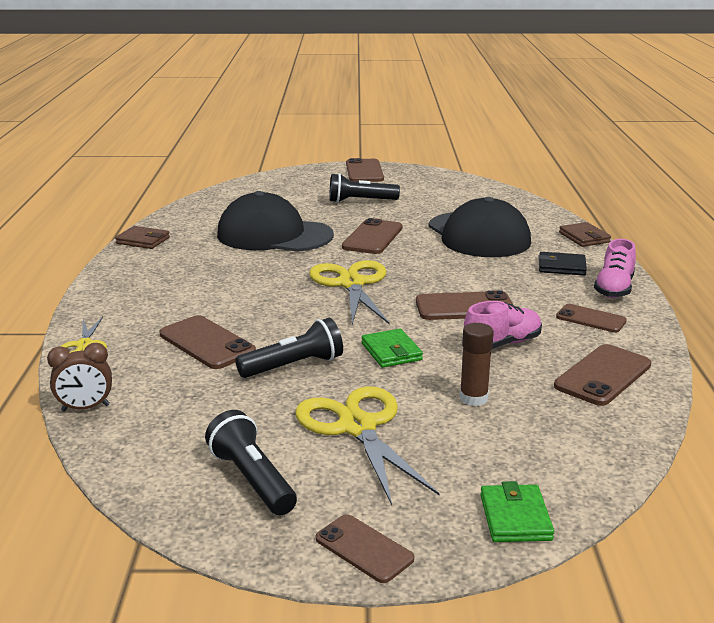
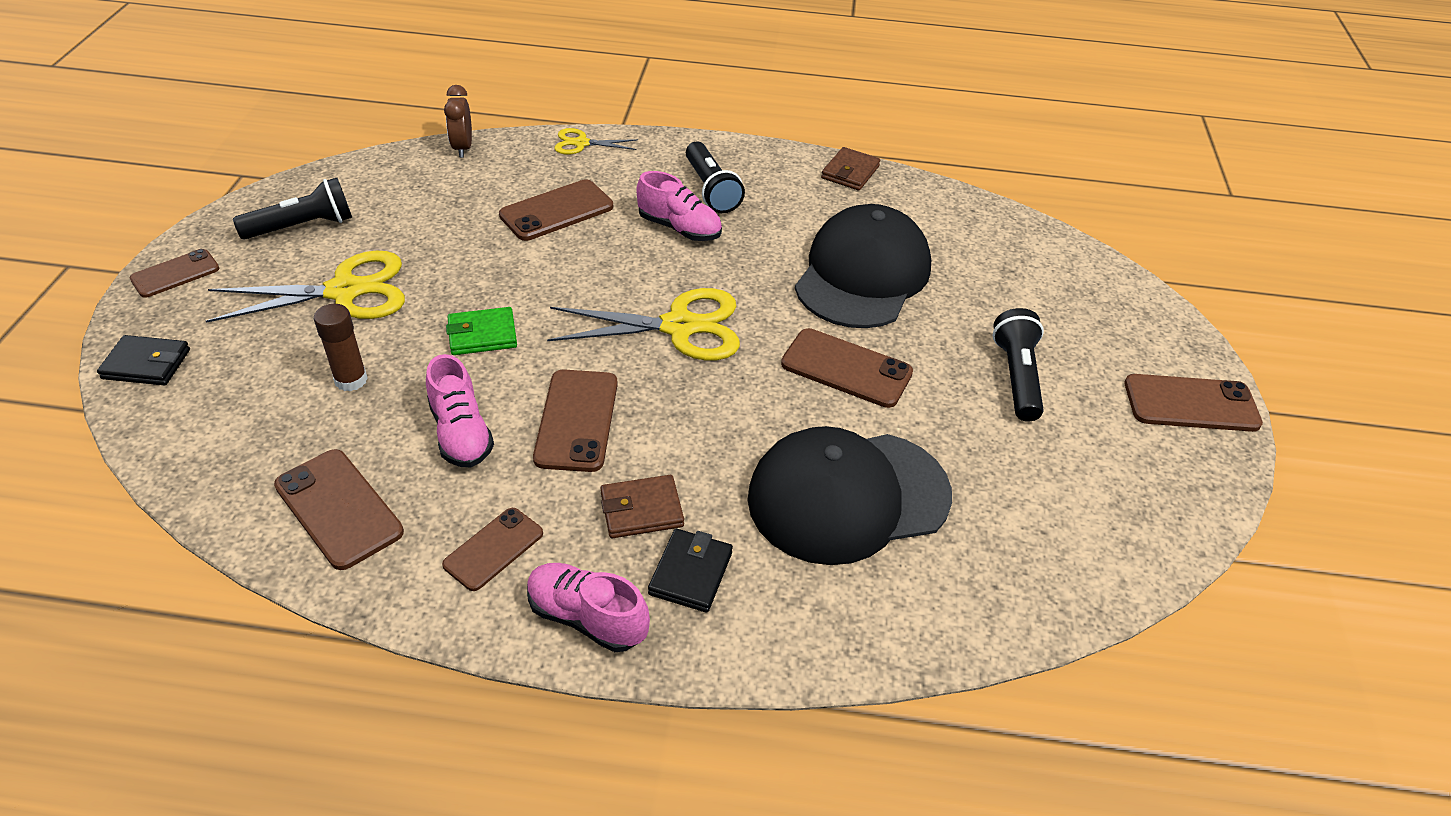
camera: 95 degrees right, 20 degrees up
black flashlight [235,318,343,378] -> black flashlight moved to [686,142,745,213]
green wallet [480,481,554,542] -> black wallet [97,335,190,385]
brown wallet [559,222,611,247] -> brown wallet moved to [600,475,684,538]
none -> pink shoe [636,171,722,241]

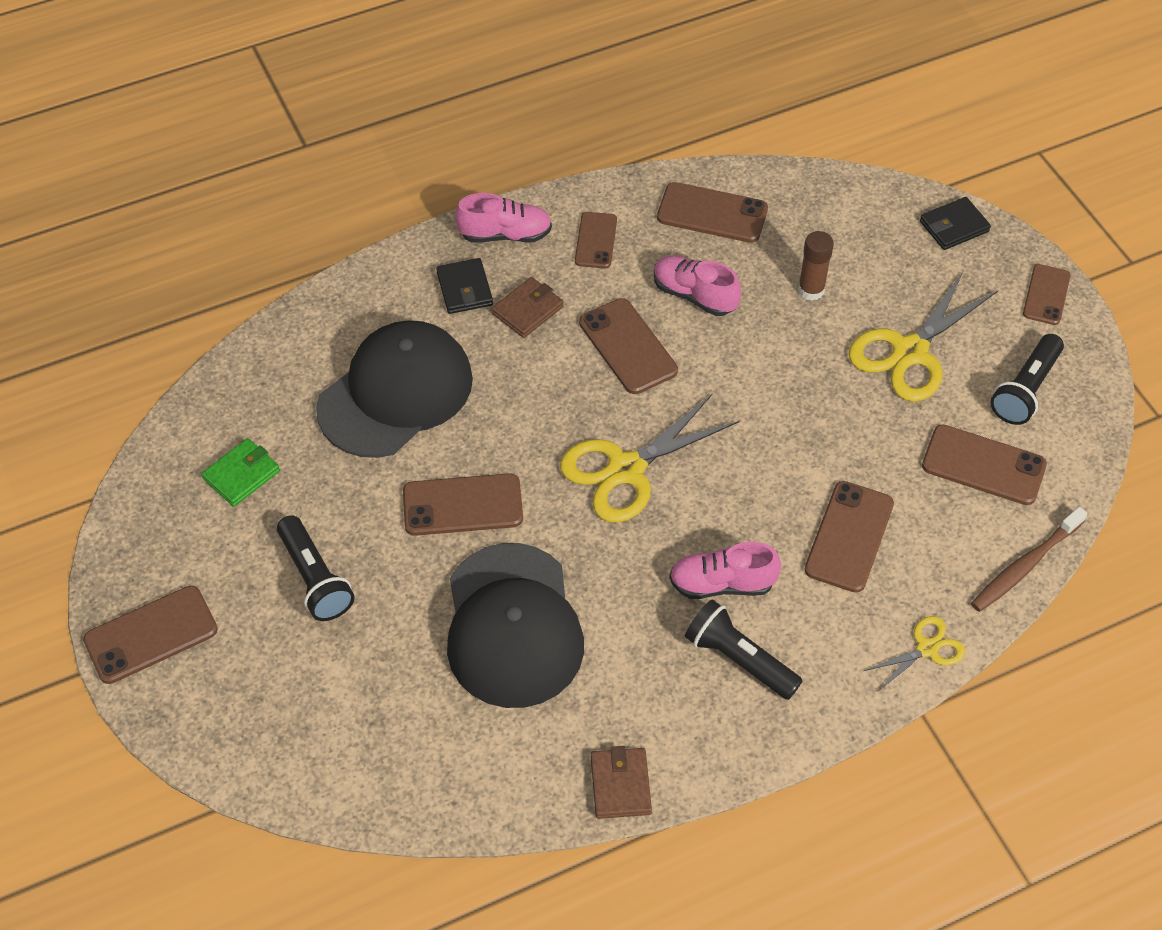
camera: 150 degrees right, 10 degrees up
brown clock [444,85,472,158] -> brown toothbrush [971,507,1087,612]
green wallet [446,307,517,355] -> green wallet moved to [201,438,280,507]
none -> brown phone [922,424,1047,505]

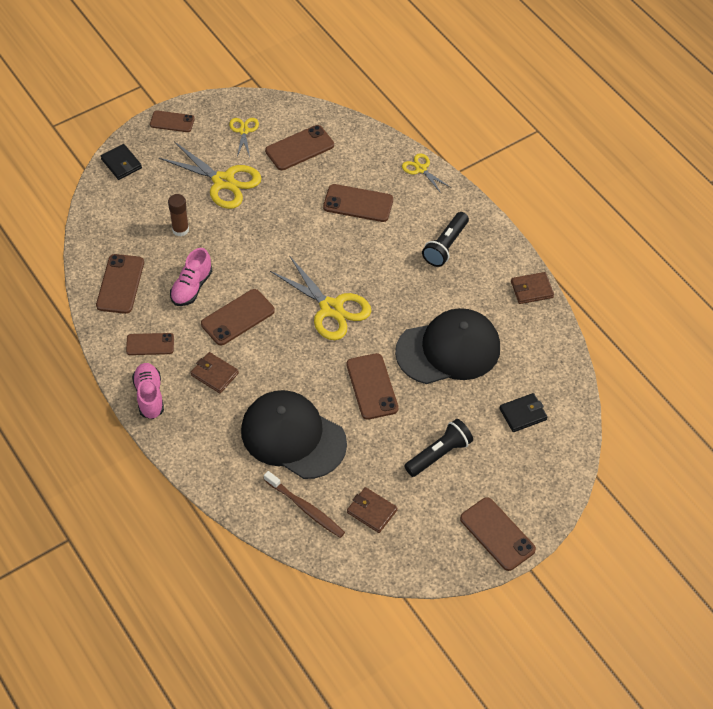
camera: 100 degrees left, 0 degrees up
green wallet [201,438,280,507] -> brown wallet [347,487,397,533]
black wallet [436,258,493,314] -> black wallet moved to [499,393,547,432]
pink shoe [669,542,781,599] -> none
brown phone [922,424,1047,505] -> brown phone turned 45 degrees clockwise [265,125,334,170]
brown toothbrush [971,507,1087,612] -> brown toothbrush moved to [264,471,345,538]
black flashlight [990,334,1064,425] -> yellow scissors [229,118,259,157]

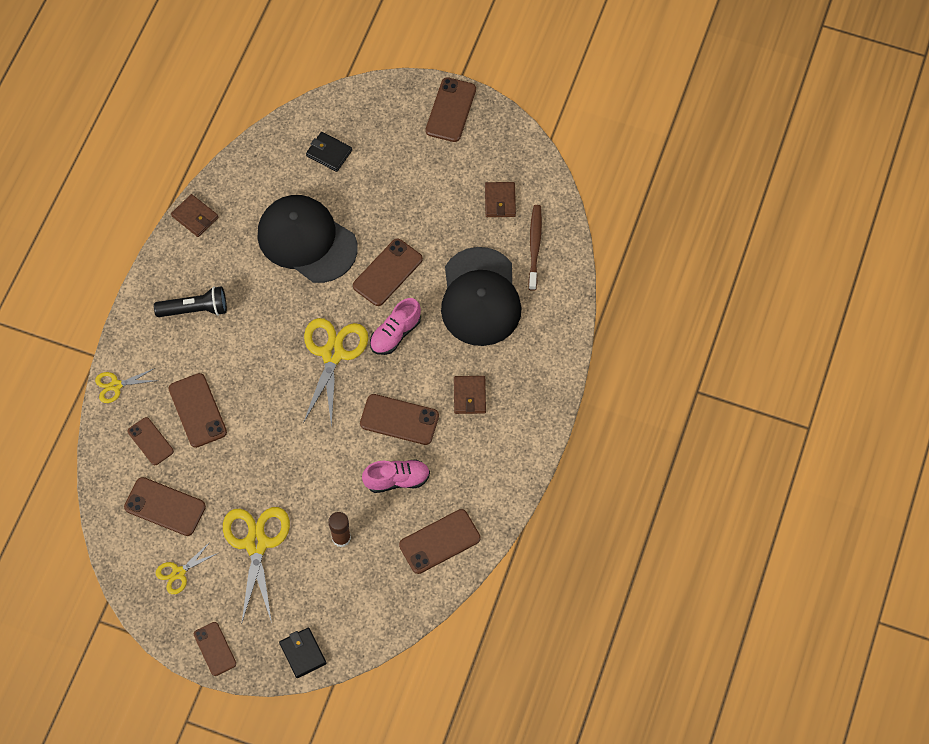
camera: 125 degrees left, 10 degrees up
black wallet [101,144,142,180] -> black wallet turned 45 degrees counterclockwise [279,627,326,678]
brown phone [126,333,174,355] -> brown phone moved to [128,417,174,465]
pink shoe [132,363,164,419] -> pink shoe moved to [370,298,421,355]
yellow scissors [402,153,451,193] -> yellow scissors turned 60 degrees clockwise [95,368,159,403]
black flashlight [404,419,473,477] -> none

